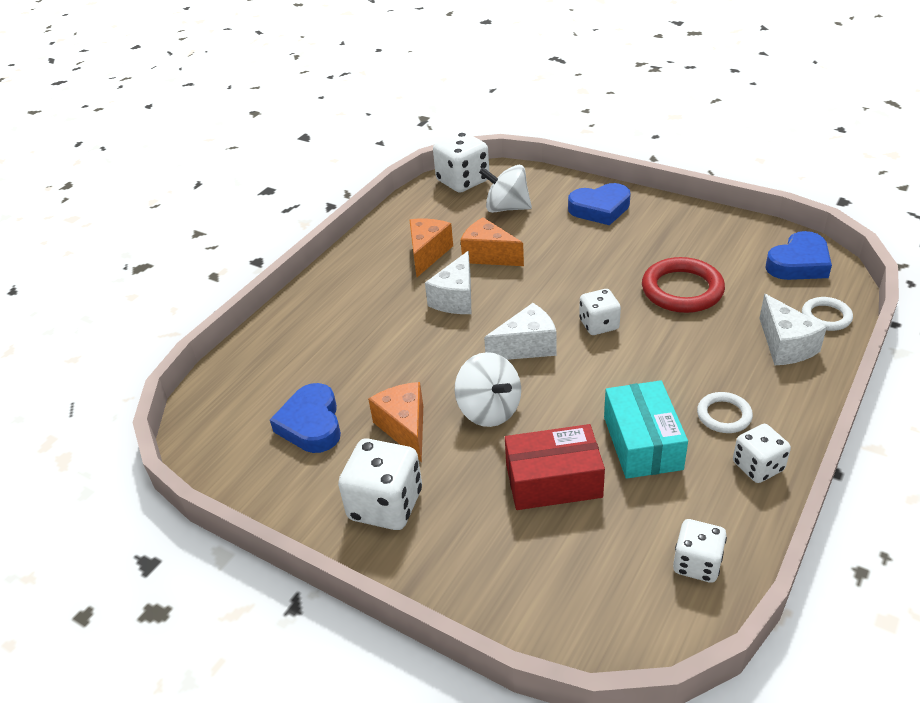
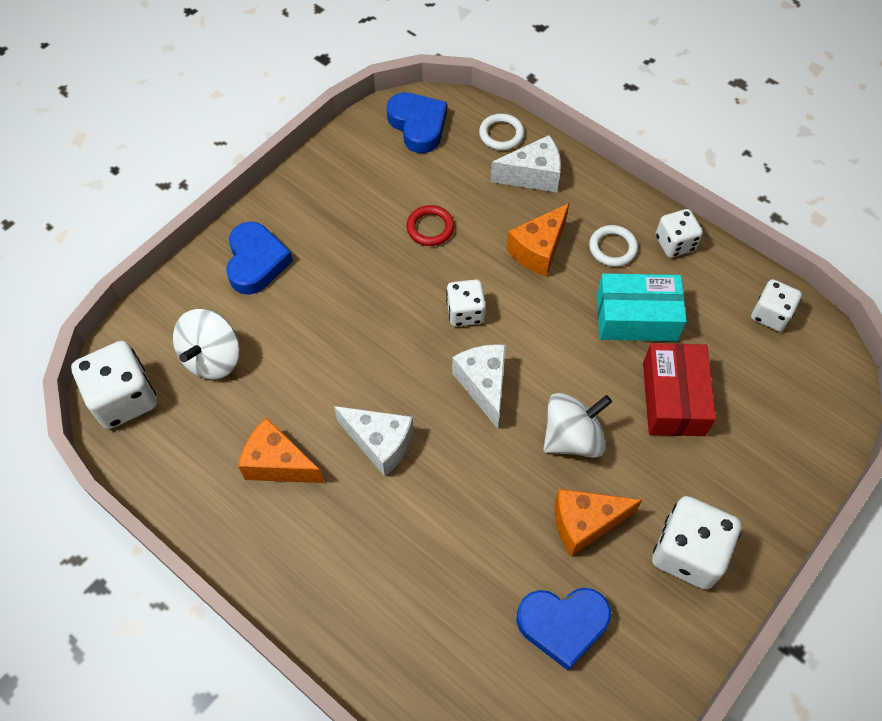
camera: 85 degrees left, 20 degrees up
orange cheese [461,217,524,266] -> orange cheese moved to [507,203,569,277]
red ring [642,257,725,313] -> red ring [406,205,454,246], size x0.57

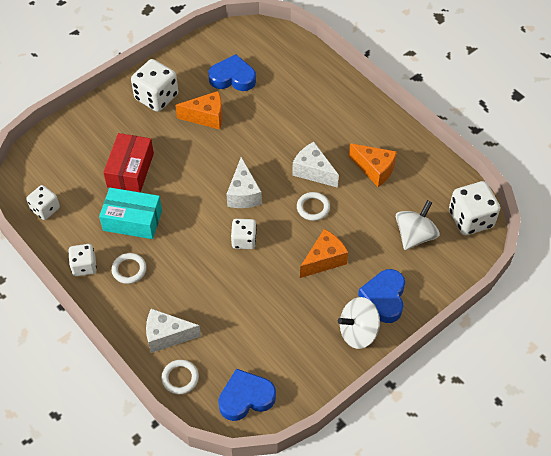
camera: 170 degrees left, 5 degrees down
blue heart [387,93,447,153] -> blue heart turned 90 degrees clockwise [218,369,276,421]
red ring [406,205,454,246] -> none
orange cheese [507,203,569,277] -> orange cheese moved to [300,229,348,278]
white spinning top [543,393,612,458] -> white spinning top moved to [338,297,380,349]
none -> white ring [297,192,330,221]

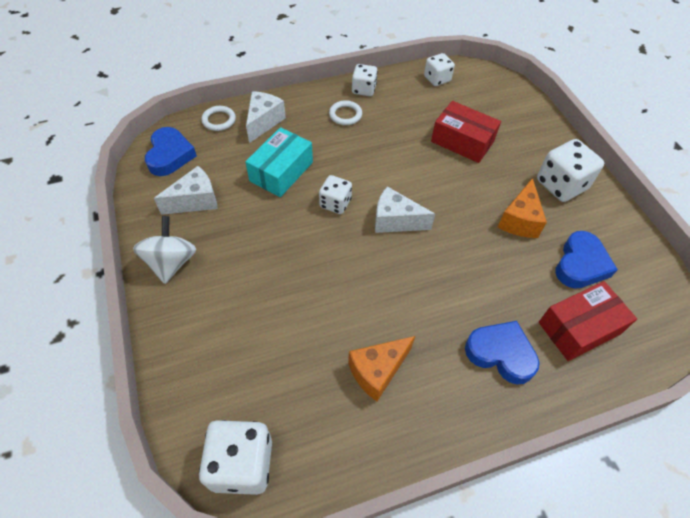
camera: 110 degrees right, 0 degrees up
turquoise box [99,188,162,239] -> turquoise box moved to [245,127,313,197]
white cheese [292,142,339,188] -> white cheese moved to [154,166,218,215]
white ring [297,192,330,221] -> none
orange cheese [300,229,348,278] -> none
blue heart [358,269,405,323] -> blue heart moved to [465,321,540,384]
white spinning top [396,200,440,250] -> none
none -> red box [539,281,637,361]

